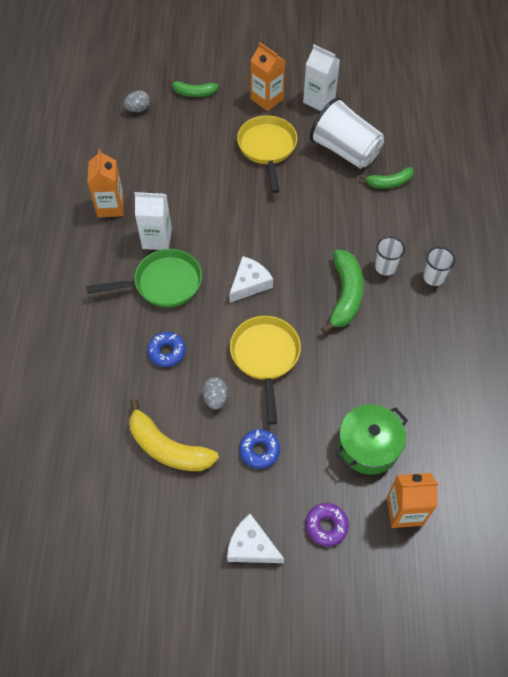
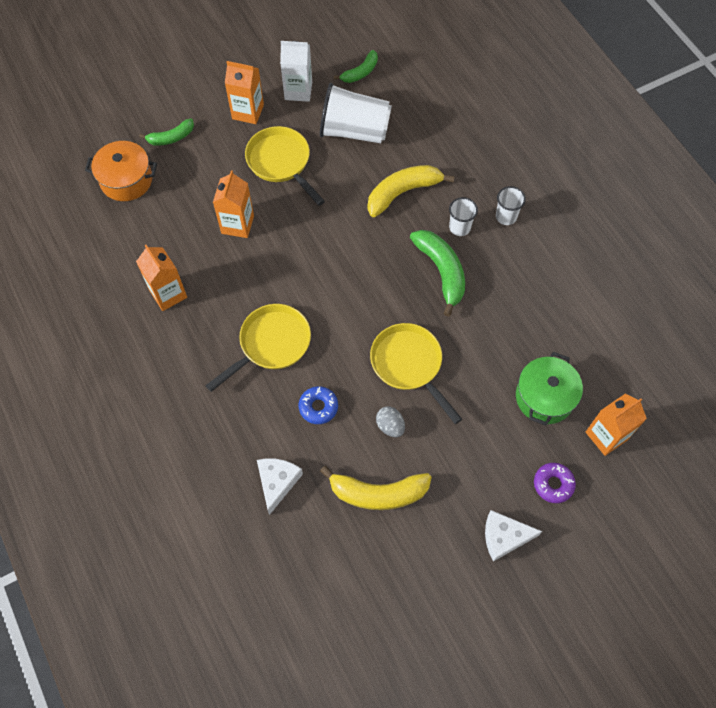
camera: 30 degrees left, 5 degrees up
green pan [86,249,202,307] -> yellow pan [205,304,311,392]
grey egg [124,90,150,112] -> orange pot [85,141,157,201]
white carton [134,191,172,250] -> none
white cheese [229,256,273,303] -> white cheese moved to [257,458,303,515]
blue donut [239,429,280,469] -> none
green banana [360,167,413,188] -> green banana moved to [334,50,378,83]
none -> orange carton [213,170,254,238]
none -> yellow banana [368,165,455,217]

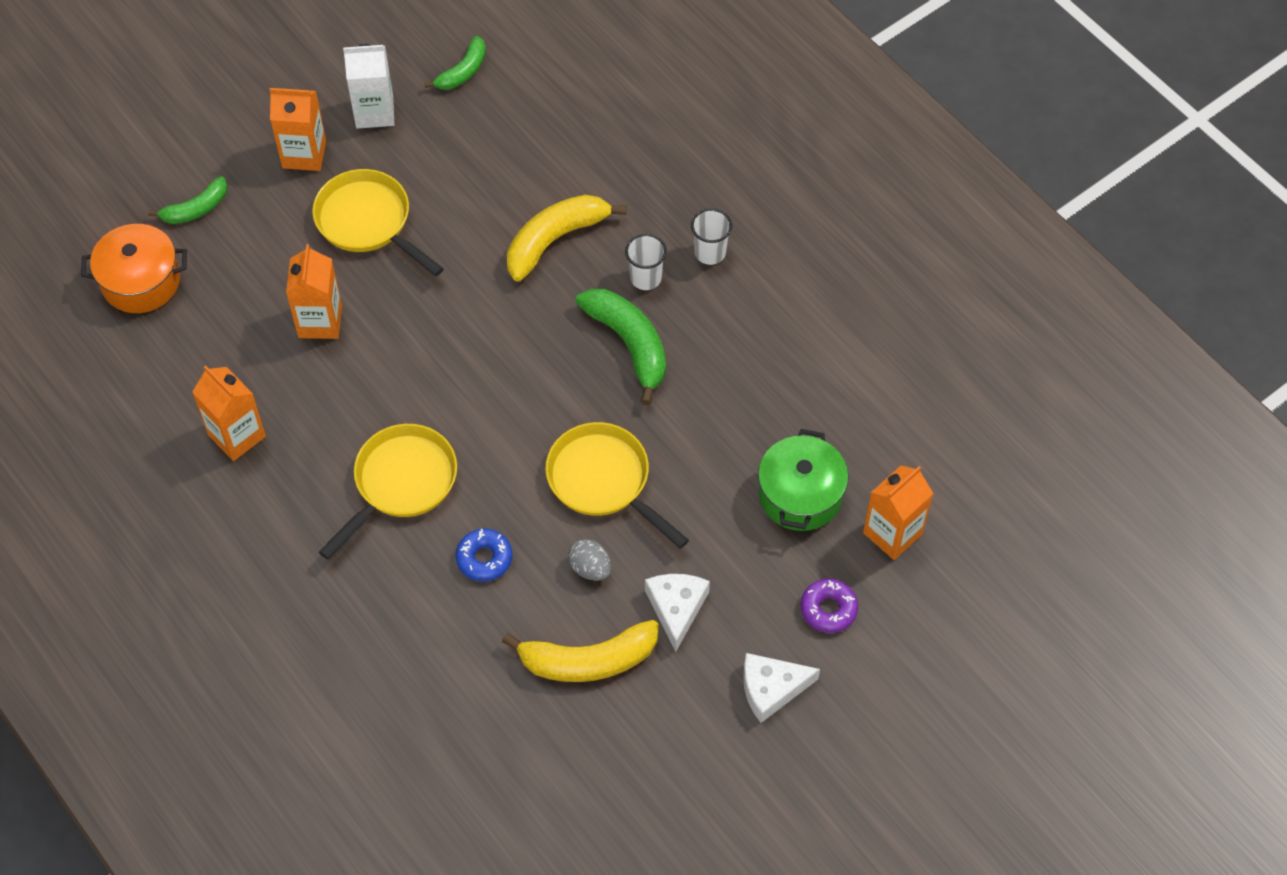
camera: 10 degrees left, 5 degrees down
white cheese [257,458,303,515] -> white cheese moved to [645,574,710,652]
white cup [320,83,392,143] -> none

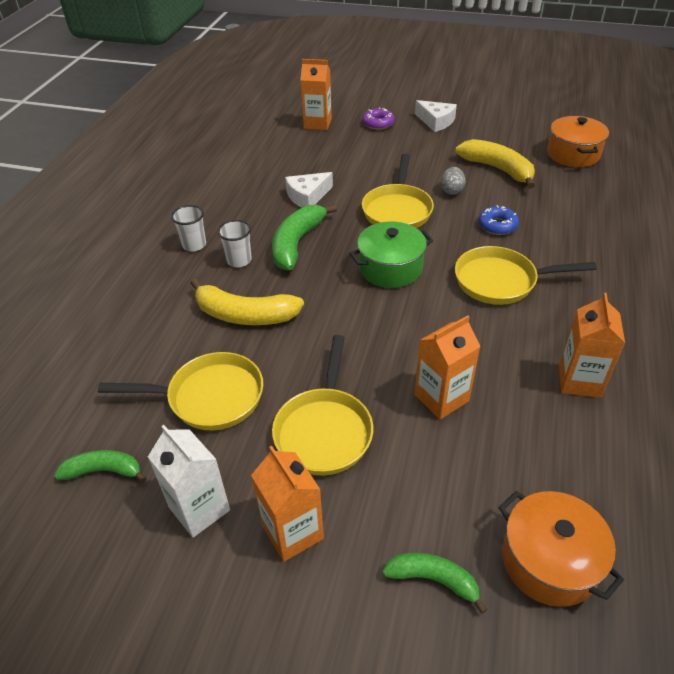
camera: 125 degrees left, 15 degrees down
white cheese [645,574,710,652] -> white cheese moved to [285,172,333,208]
green pot [758,429,848,531] -> green pot moved to [349,221,433,288]
none -> yellow pan [98,352,263,430]
none -> orange pot [547,116,609,167]

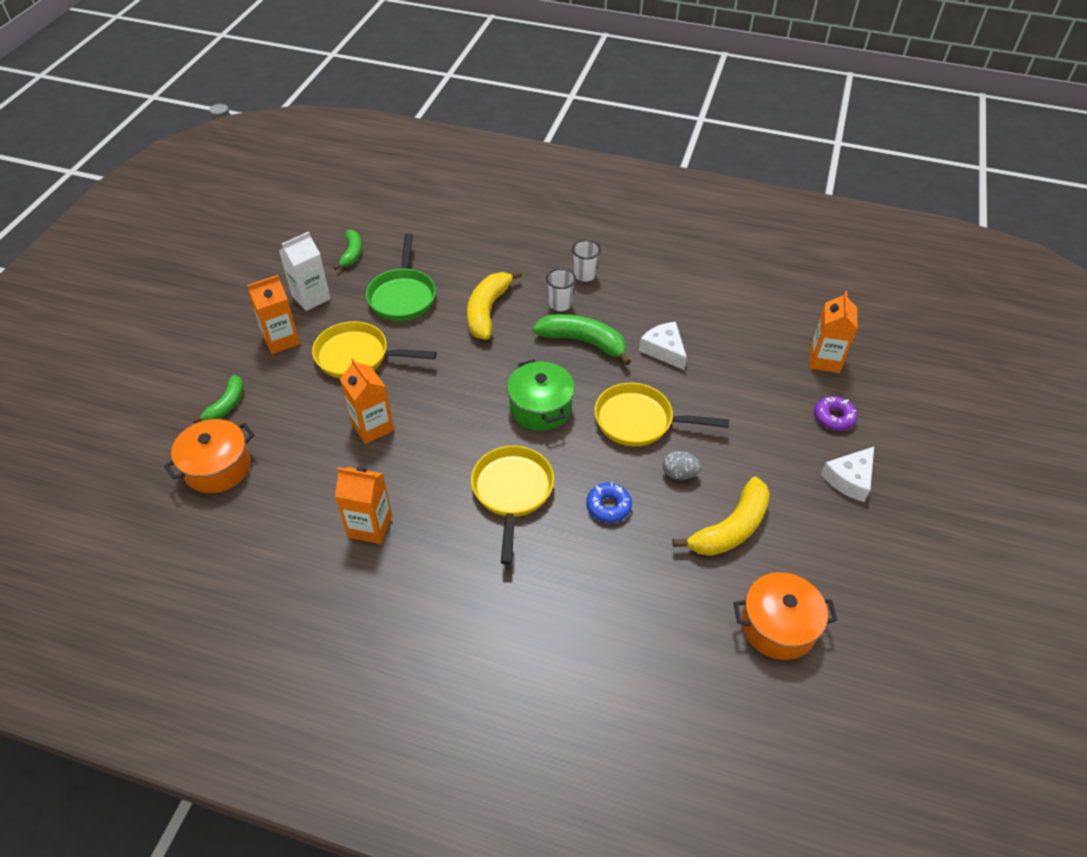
camera: 90 degrees right, 5 degrees up
yellow pan [98,352,263,430] -> green pan [366,233,436,321]

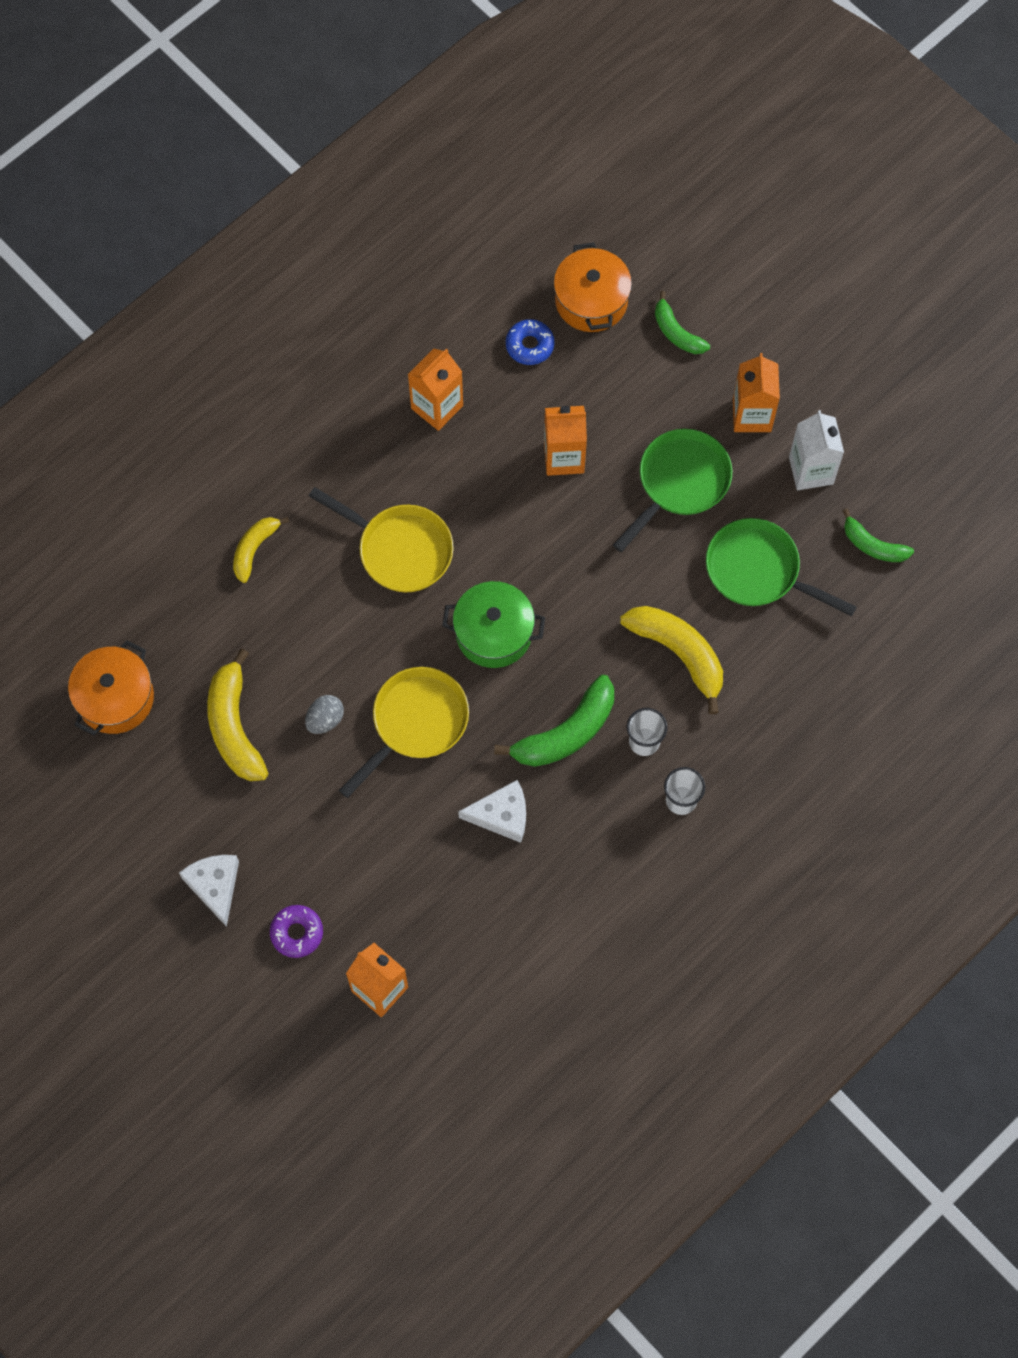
camera: 120 degrees right, 20 degrees up
yellow pan [312,321,437,378] -> green pan [613,429,733,552]
blue donut [586,482,632,523] -> blue donut moved to [506,319,555,365]
none -> yellow banana [233,517,289,583]

